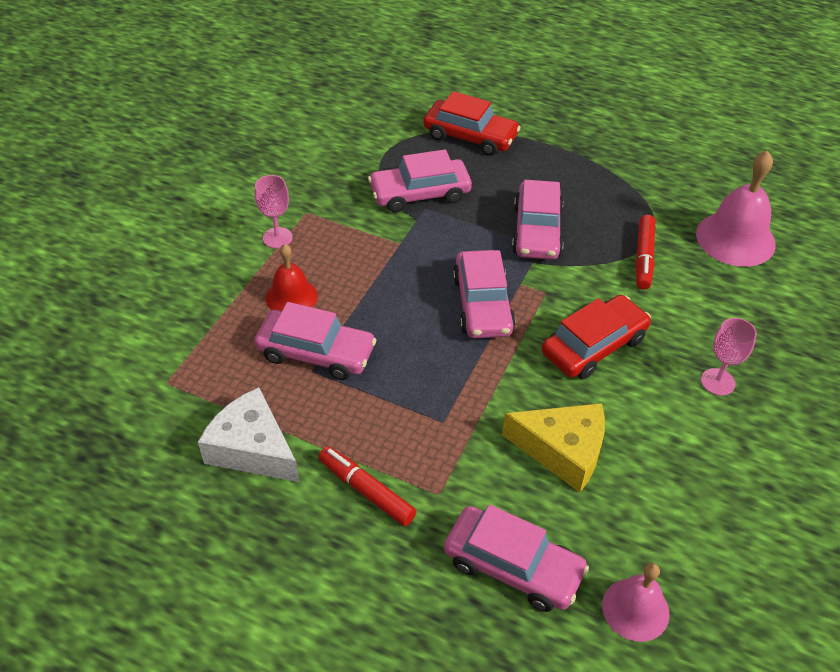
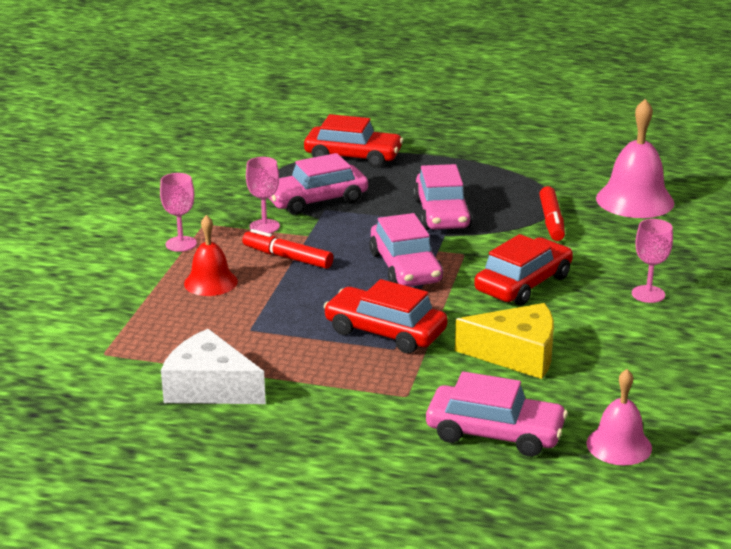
camera: 10 degrees left, 20 degrees down
pink car [254,302,376,380] -> none
red marker [318,446,417,526] -> red marker moved to [242,229,333,269]
none -> pink goblet [246,157,280,233]
none -> red car [323,279,448,353]

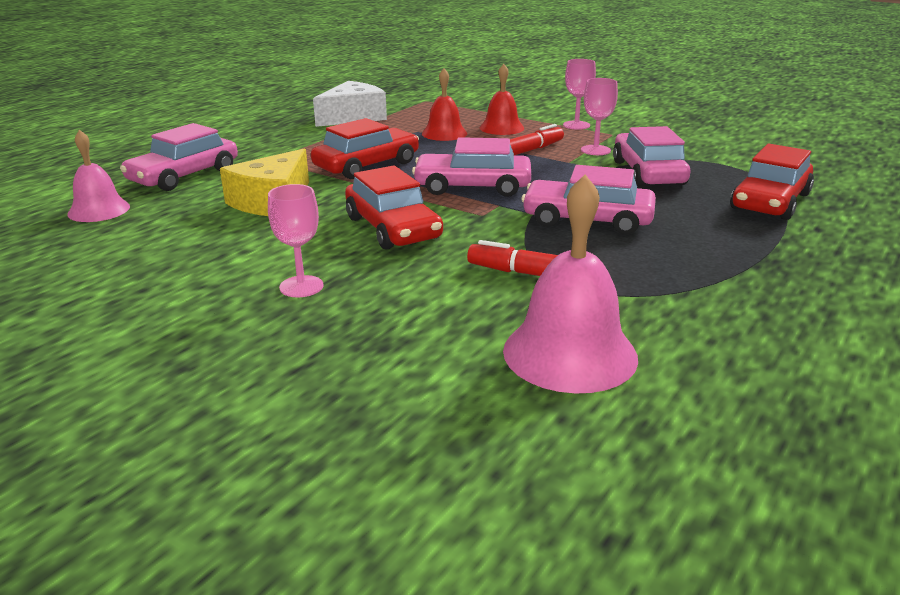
camera: 110 degrees right, 0 degrees up
none -> red bell [422,68,467,141]

